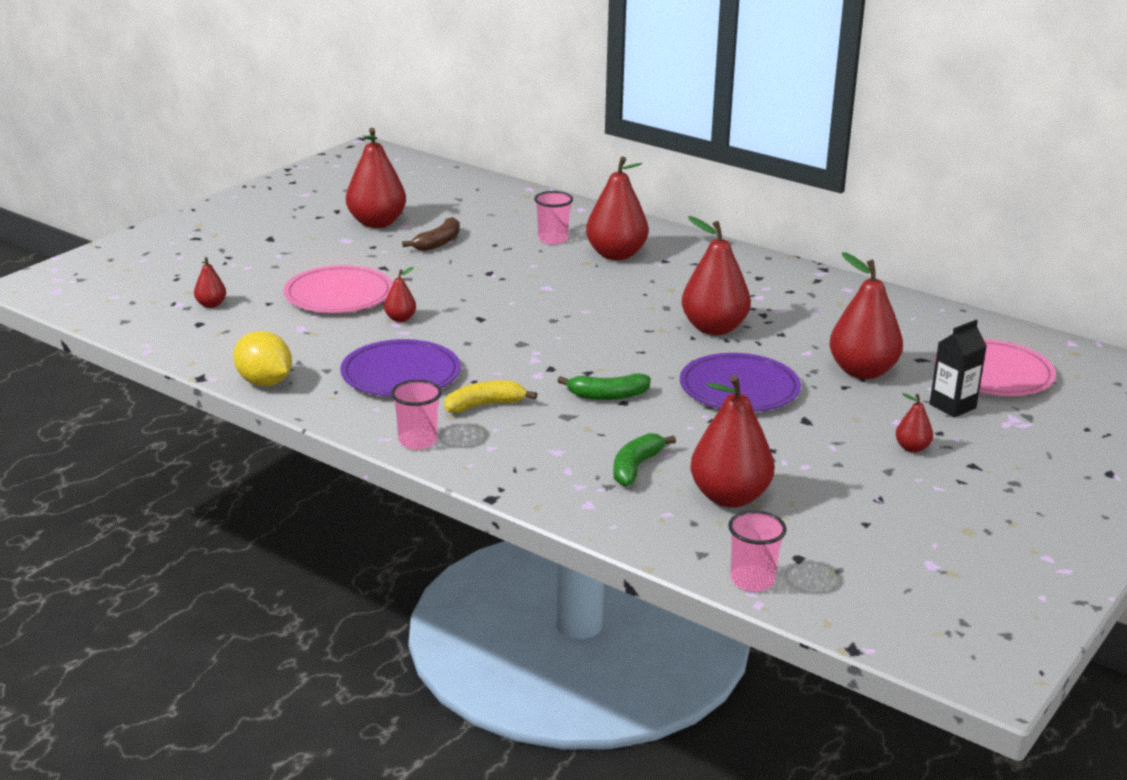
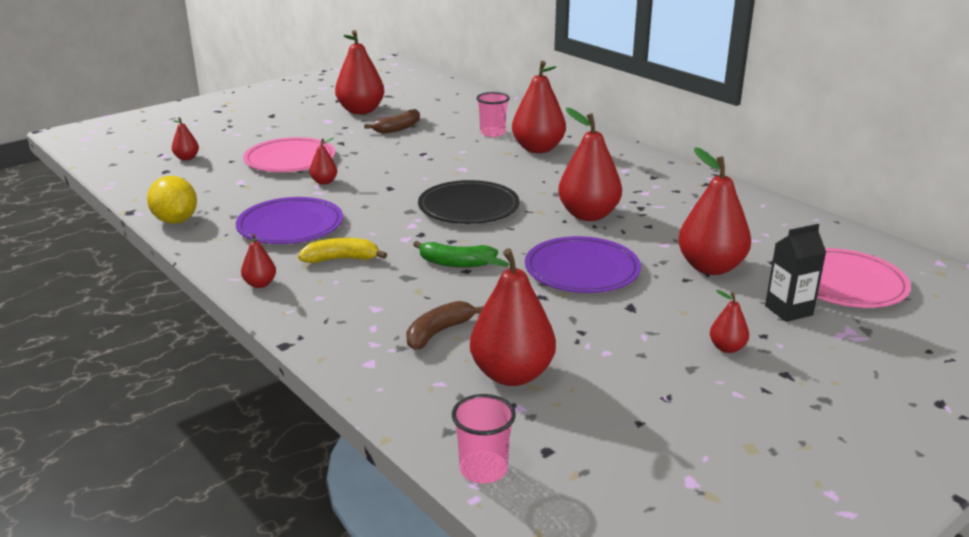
camera: 15 degrees right, 0 degrees up
pink cup [391,380,442,450] -> red pear [241,234,276,288]
green banana [613,433,676,487] -> brown banana [406,301,484,350]
none -> black plate [418,180,520,224]

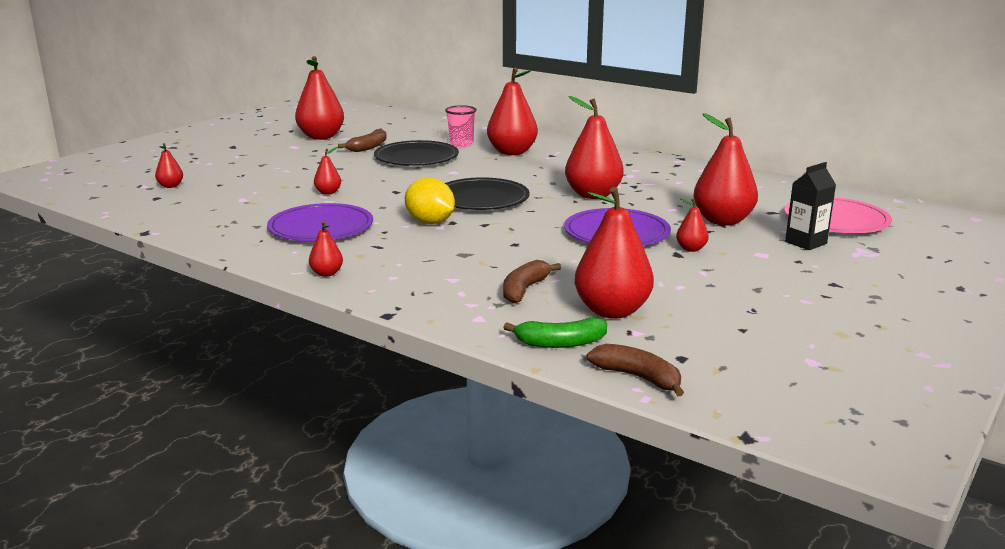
camera: 15 degrees left, 5 degrees down
yellow lemon [147,176,197,224] -> yellow lemon moved to [405,178,455,224]
pink plate [243,137,336,172] -> none
yellow banana [298,238,387,263] -> none
green banana [413,241,498,267] -> green banana moved to [503,318,607,348]
pink cup [452,394,516,483] -> brown banana [587,344,684,397]
red pear [710,290,749,353] -> red pear moved to [676,199,709,252]
none -> black plate [374,140,459,166]

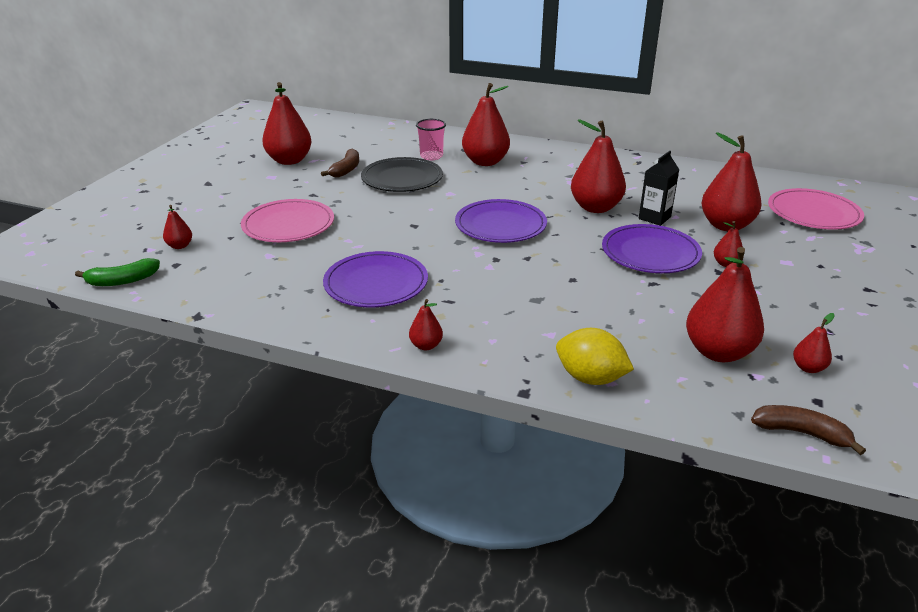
camera: 15 degrees left, 10 degrees up
red pear [314,147,341,195] -> red pear moved to [793,313,835,373]
yellow lemon [405,178,455,224] -> yellow lemon moved to [556,328,634,385]
black plate [445,177,530,210] -> purple plate [455,199,547,243]
brown banana [503,260,561,304] -> none
green banana [503,318,607,348] -> green banana moved to [75,258,160,286]
black carton [785,162,836,250] -> black carton moved to [639,151,680,226]
none -> pink plate [241,199,334,242]

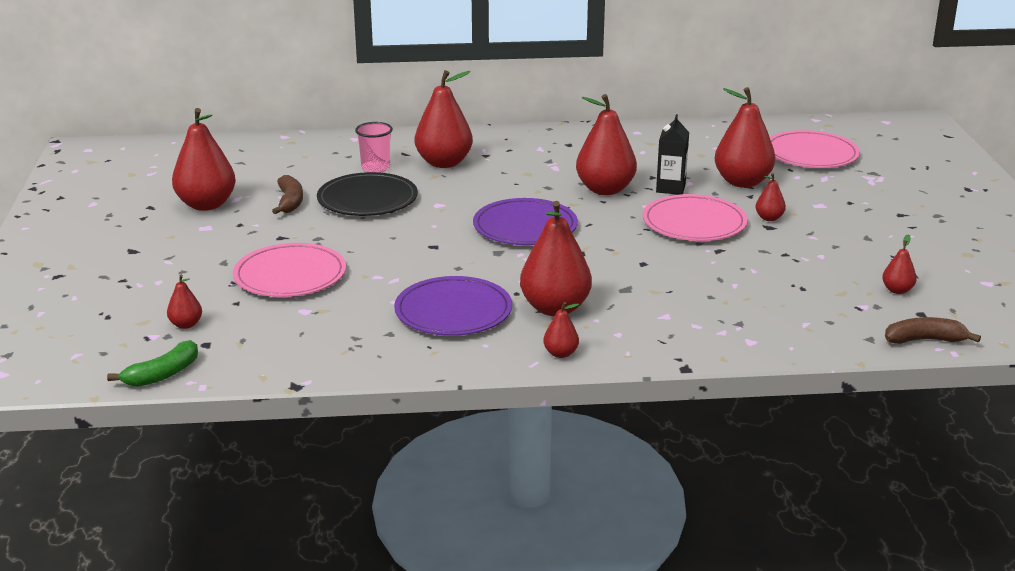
camera: 25 degrees left, 5 degrees down
yellow lemon [556,328,634,385] -> none
purple plate [602,224,702,273] -> pink plate [643,194,748,241]
red pear [686,247,764,362] -> red pear moved to [520,201,592,316]

